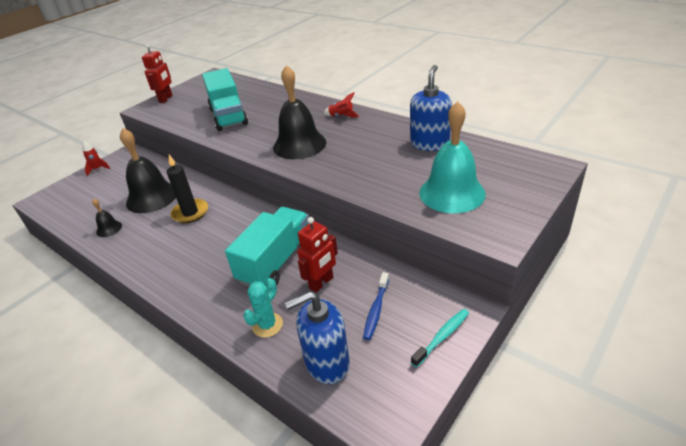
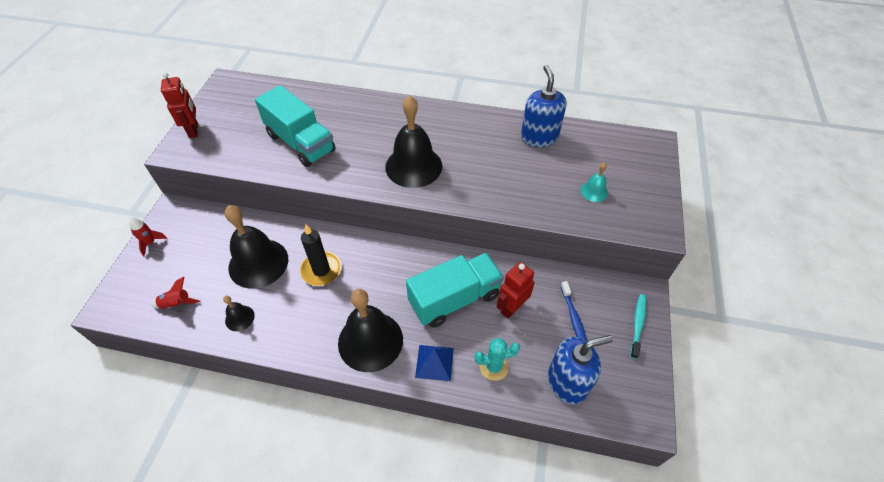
camera: 30 degrees left, 15 degrees up
turquoise truck [225,207,309,287] -> turquoise truck turned 60 degrees clockwise [406,253,504,328]
turquoise cactus [243,278,283,338] -> turquoise cactus turned 75 degrees clockwise [475,338,520,381]
blue soap dispenser [285,291,350,384] -> blue soap dispenser turned 150 degrees counterclockwise [548,335,613,405]
red robot [297,217,338,292] -> red robot turned 150 degrees counterclockwise [497,262,535,319]
red rocket [323,92,359,118] -> red rocket moved to [151,277,200,309]
turquoise bell [419,101,486,213] -> turquoise bell [581,162,608,202], size x0.46
none -> black bell [338,289,403,372]
none -> blue pyramid [415,345,454,381]

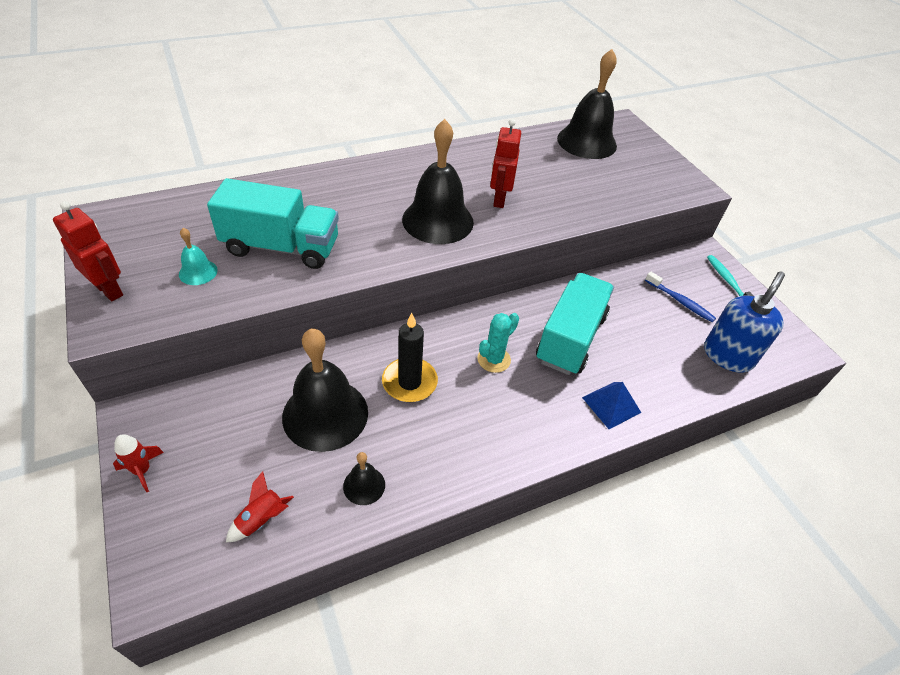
camera: 40 degrees left, 5 degrees down
black bell [338,289,403,372] -> black bell moved to [557,49,617,159]
turquoise cactus [475,338,520,381] -> turquoise cactus moved to [477,313,519,373]
red robot [497,262,535,319] -> red robot moved to [490,119,521,208]
blue soap dispenser [521,65,567,147] -> none
turquoise bell [581,162,608,202] -> turquoise bell moved to [179,228,218,285]

